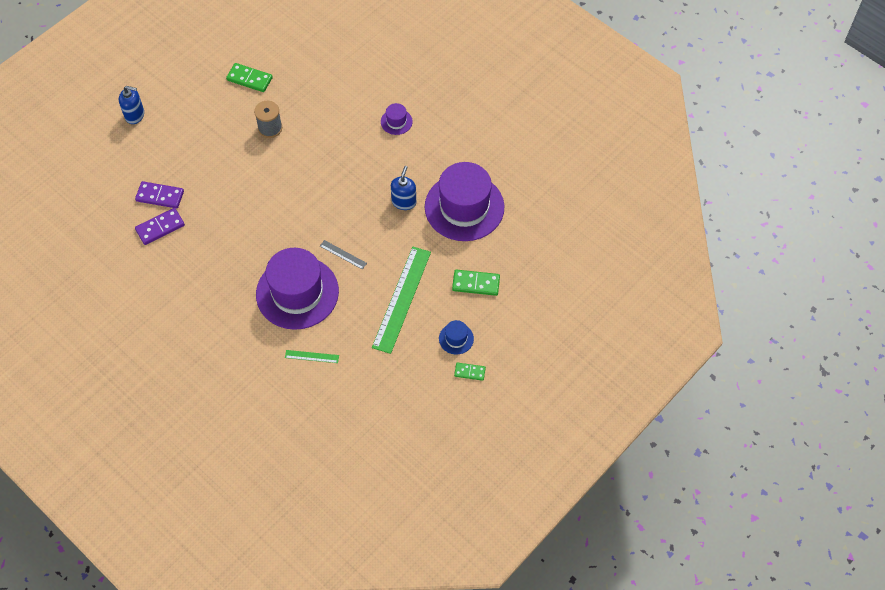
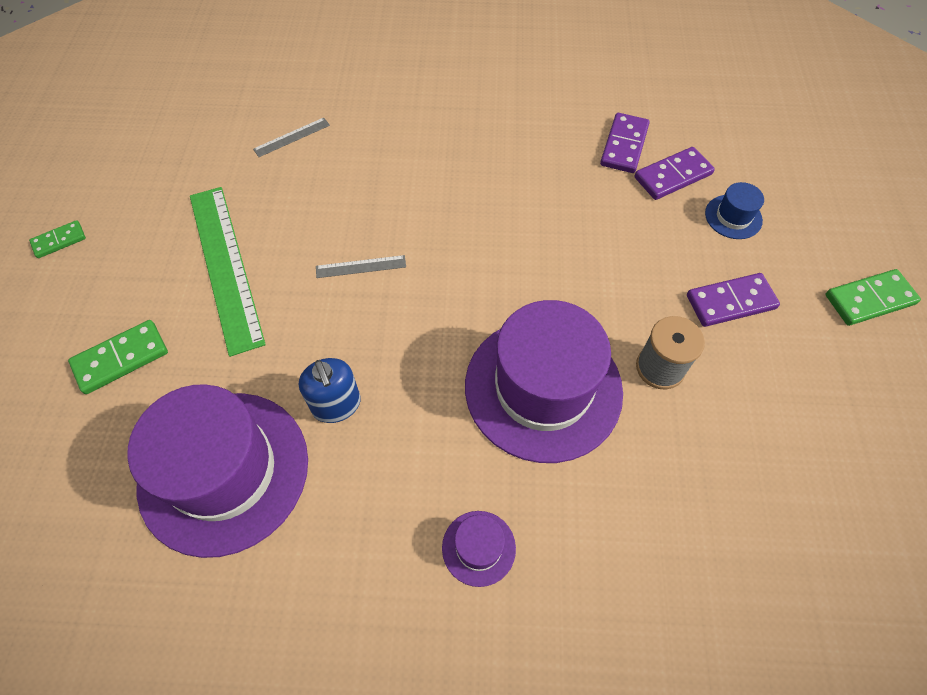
camera: 140 degrees right, 0 degrees up
blue soap dispenser [119,86,144,124] -> none
green domino [226,63,273,92] -> green domino moved to [825,269,921,326]
purple hat [256,248,339,330] -> purple hat moved to [465,300,623,463]
green ruler [285,350,339,363] -> grey ruler [253,118,330,157]
blue hat [439,320,474,354] -> blue hat moved to [705,182,764,239]
none -> purple domino [687,273,780,327]

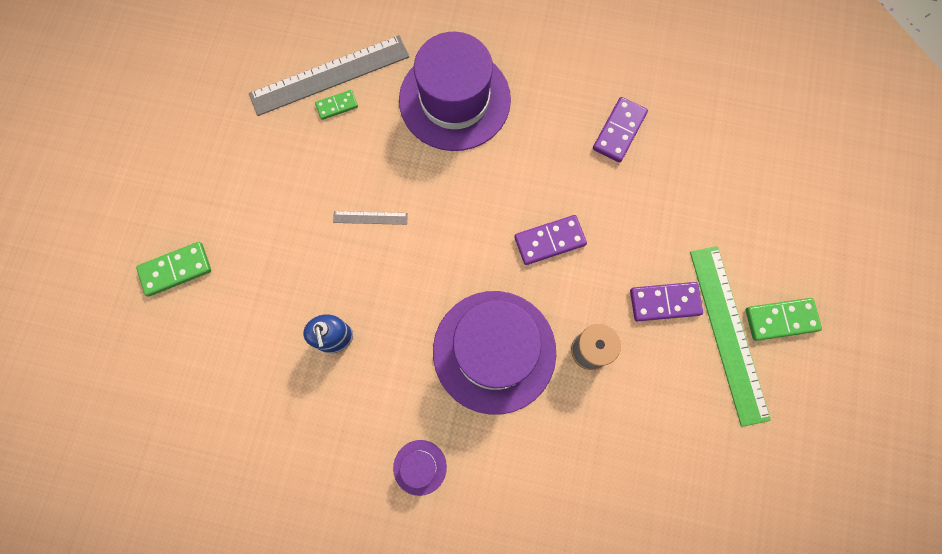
camera: 10 degrees right, 15 degrees up
green domino [29,220,86,258] -> green domino moved to [315,90,358,120]
purple hat [128,384,308,558] -> purple hat moved to [399,32,511,151]
green ruler [190,187,266,357] -> green ruler moved to [690,246,771,427]
grey ruler [253,118,330,157] -> grey ruler [249,35,409,116], size x2.32
purple domino [635,147,715,200] -> purple domino moved to [514,215,587,265]
blue hat [705,182,764,239] -> none

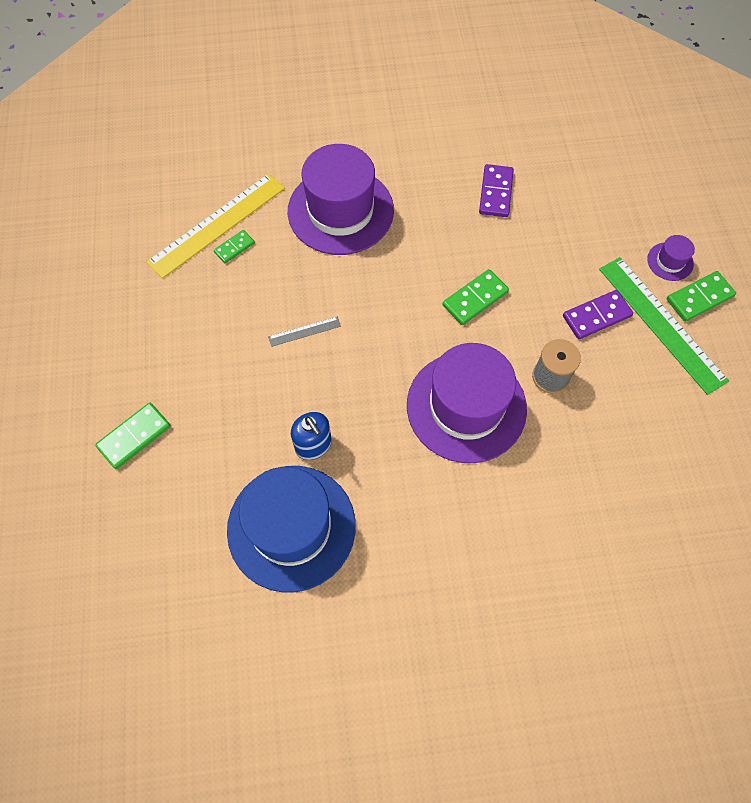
camera: 20 degrees left, 10 degrees down
grey ruler [249,35,409,116] -> yellow ruler [146,173,285,279]
purple hat [393,440,447,496] -> purple hat moved to [647,235,695,281]
purple domino [514,215,587,265] -> green domino [443,269,509,325]
none -> blue hat [227,466,356,593]

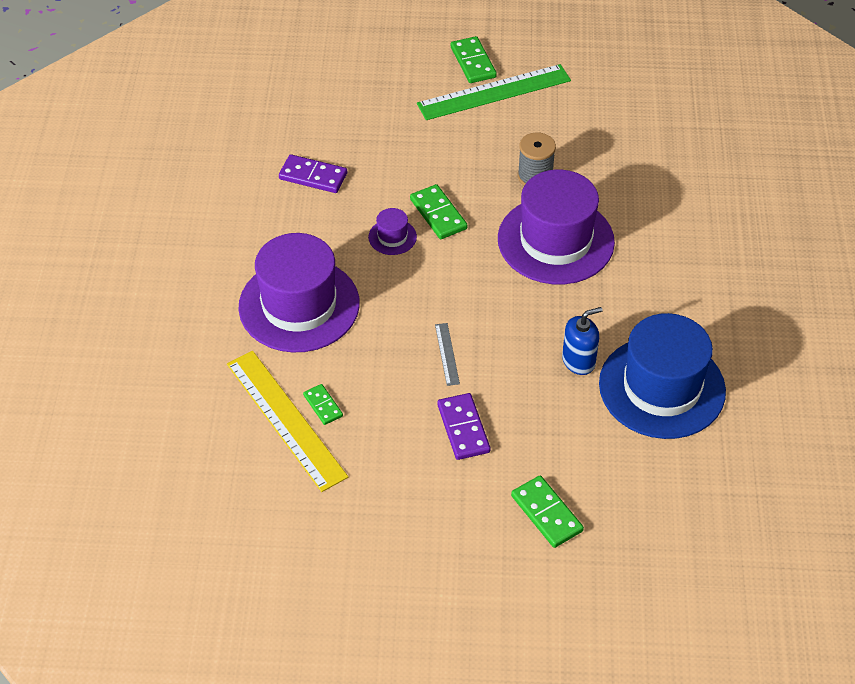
camera: 80 degrees left, 15 degrees down
purple domino [563,290,633,339] -> purple domino moved to [437,393,490,460]
purple hat [647,235,695,281] -> purple hat moved to [368,208,417,255]

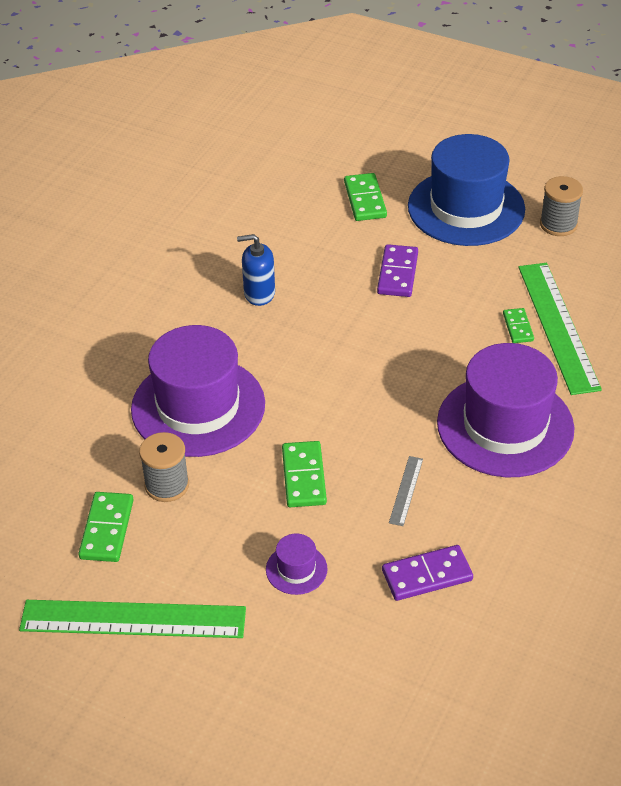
camera: 155 degrees left, 5 degrees down
yellow ruler [227,351,348,492] -> green ruler [518,263,602,395]
purple domino [279,154,347,193] -> purple domino turned 60 degrees counterclockwise [382,545,473,601]
purple hat [368,208,417,255] -> purple hat moved to [266,533,328,595]
grey ruler [435,323,460,386] -> grey ruler moved to [389,456,423,526]
green domino [451,36,497,83] -> green domino moved to [78,492,133,562]
blue hat [599,313,726,439] -> blue hat moved to [408,134,525,246]
none -> grey spool [540,176,583,236]

